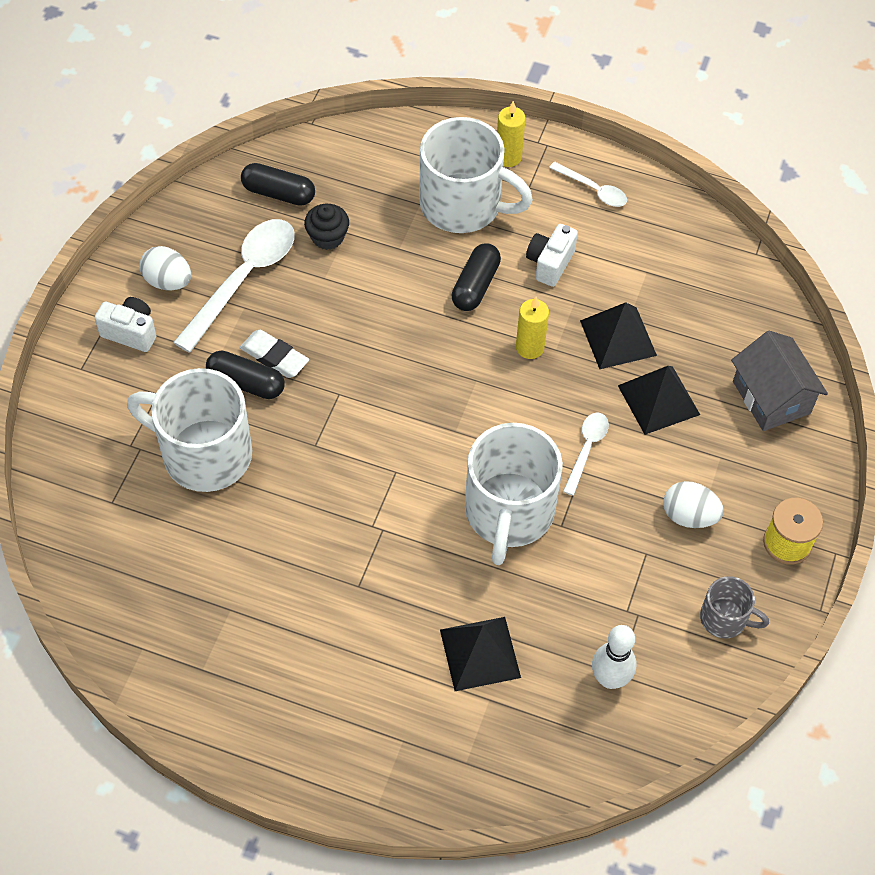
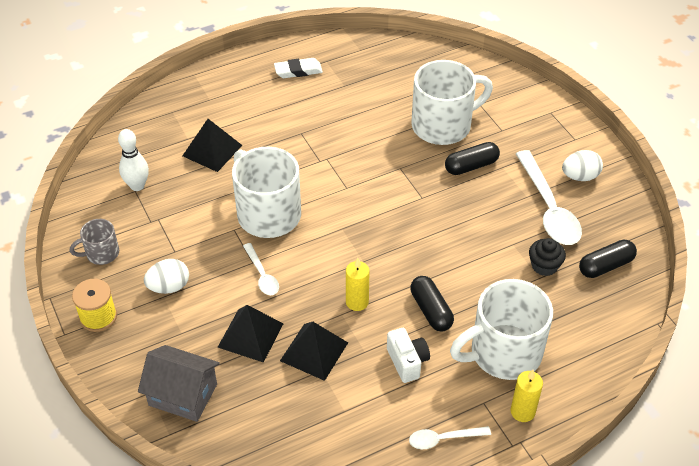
camera: 135 degrees right, 10 degrees down
white camera [95,297,156,352] -> none
white eraser [240,330,309,378] -> white eraser moved to [274,58,323,78]

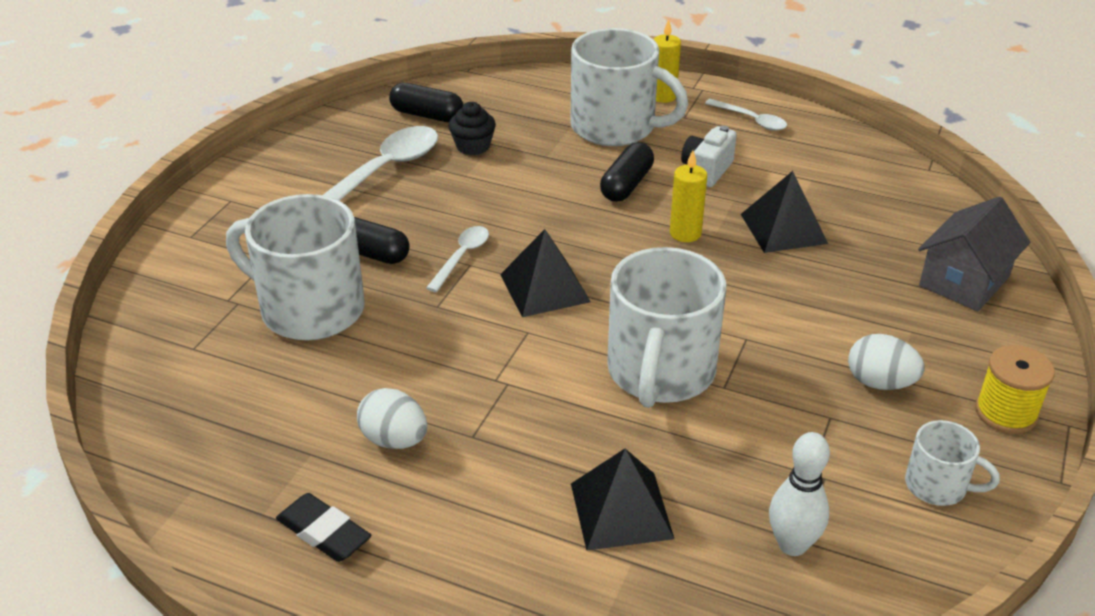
camera: 130 degrees left, 10 degrees down
grey mug [70,219,119,265] -> white mug [905,420,1000,506]
grey house [138,345,220,422] -> grey house turned 60 degrees clockwise [918,196,1030,311]
black pyramid [217,305,284,363] -> black pyramid moved to [500,229,591,317]
white spoon [243,243,279,295] -> white spoon moved to [426,226,489,292]
white eraser [274,58,323,78] -> black eraser [276,493,371,562]
white egg [562,150,603,181] -> white egg moved to [357,388,428,449]

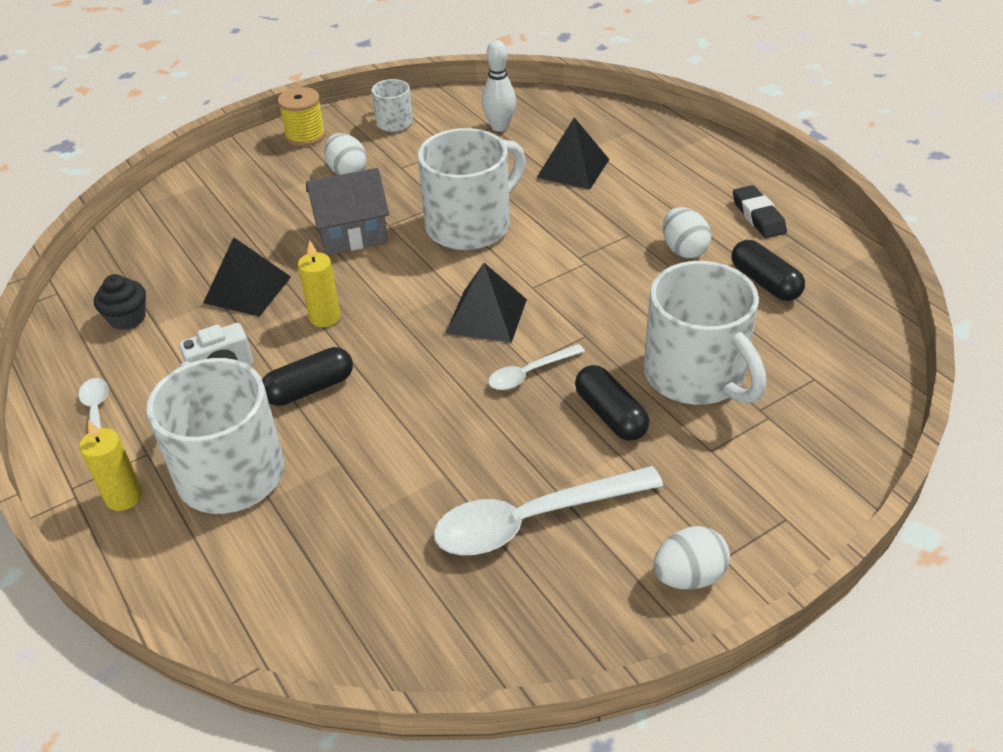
camera: 145 degrees left, 5 degrees up
black capsule [389,83,463,122] -> black capsule moved to [731,240,805,301]
black cupcake [449,102,496,155] -> black cupcake moved to [94,274,146,330]
grey house [918,196,1030,311] -> grey house moved to [306,168,389,255]
none -> white egg [653,526,730,590]

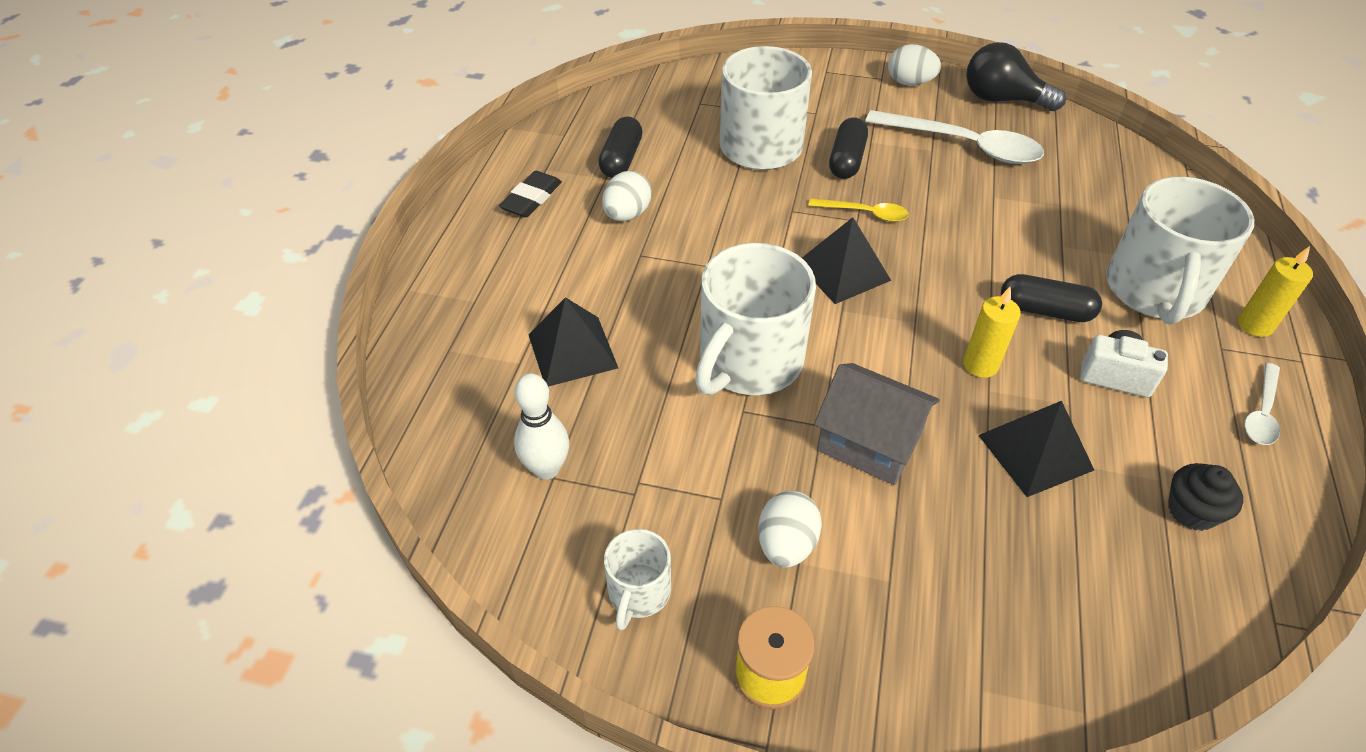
camera: 135 degrees left, 5 degrees up
white mug [417,128,526,250] -> white mug turned 60 degrees counterclockwise [695,243,816,395]
white spoon [488,344,585,390] -> yellow spoon [808,198,909,222]
none -> black light bulb [966,42,1066,111]

